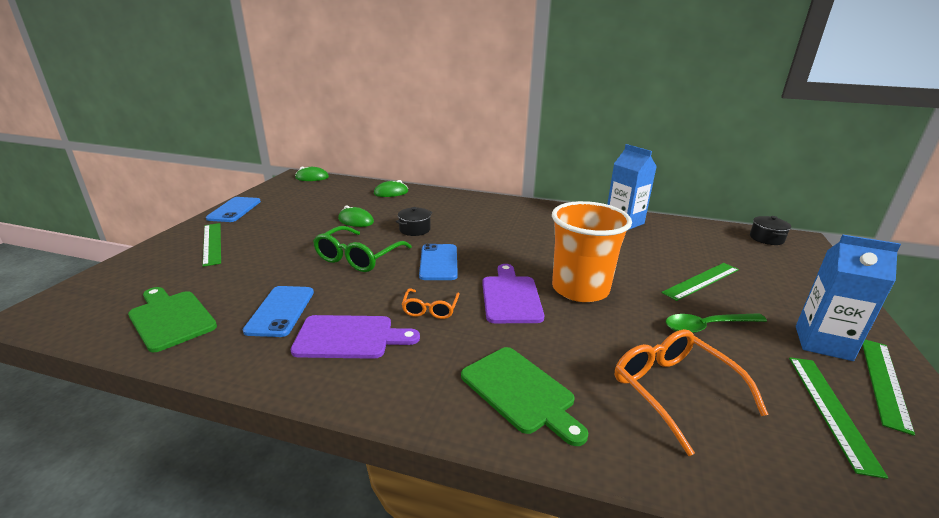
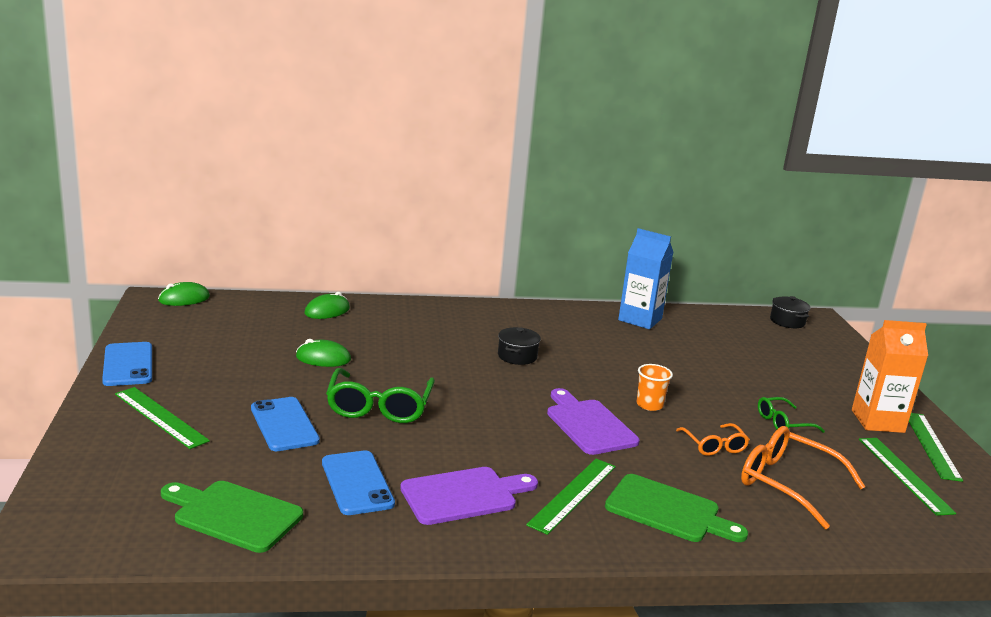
camera: 25 degrees left, 5 degrees down
black pot [396,207,433,236] -> black pot moved to [498,327,541,365]
orange glasses [402,288,459,319] -> orange glasses moved to [676,423,750,456]
blue phone [419,244,458,280] -> blue phone moved to [251,397,320,451]
orange cup [552,201,632,302] -> orange cup [637,364,673,411], size x0.42
green ruler [661,263,739,301] -> green ruler moved to [526,459,616,535]
green spoon [666,313,767,333] -> green glasses [758,397,825,433]
blue carton [796,235,901,361] -> orange carton [852,320,928,433]

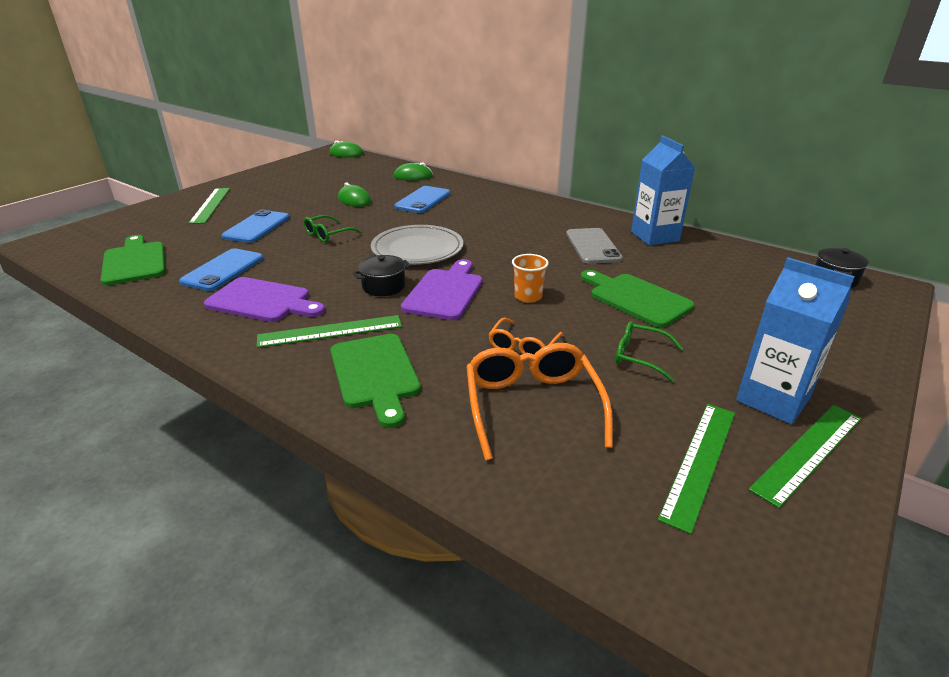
camera: 45 degrees right, 10 degrees up
blue phone [102,342,152,386] -> blue phone moved to [395,186,450,213]
green glasses [326,368,435,423] -> green glasses [303,215,362,242], size x0.58
black pot [498,327,541,365] -> black pot moved to [353,255,411,296]
orange carton [852,320,928,433] -> blue carton [736,258,855,424]
none -> grey plate [371,225,463,265]
none -> grey phone [566,228,623,264]
none -> green cutting board [581,270,695,328]

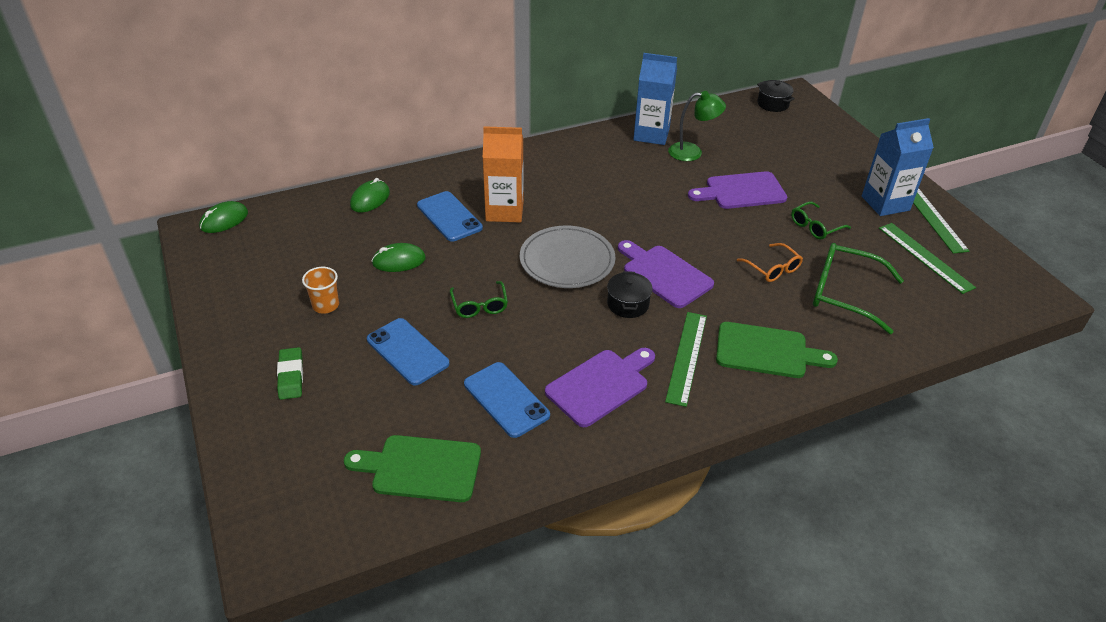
camera: 60 degrees left, 10 degrees up
green ruler [188,188,230,224] -> green eraser [277,347,303,400]
orange glasses [466,343,613,460] -> green glasses [813,243,904,334]
orange cup [512,254,549,303] -> orange cup moved to [302,267,339,314]
grey phone [566,228,623,264] -> none
green cutting board [581,270,695,328] -> purple cutting board [688,171,787,209]
none -> orange carton [483,126,524,223]
none -> green lamp [668,91,726,161]

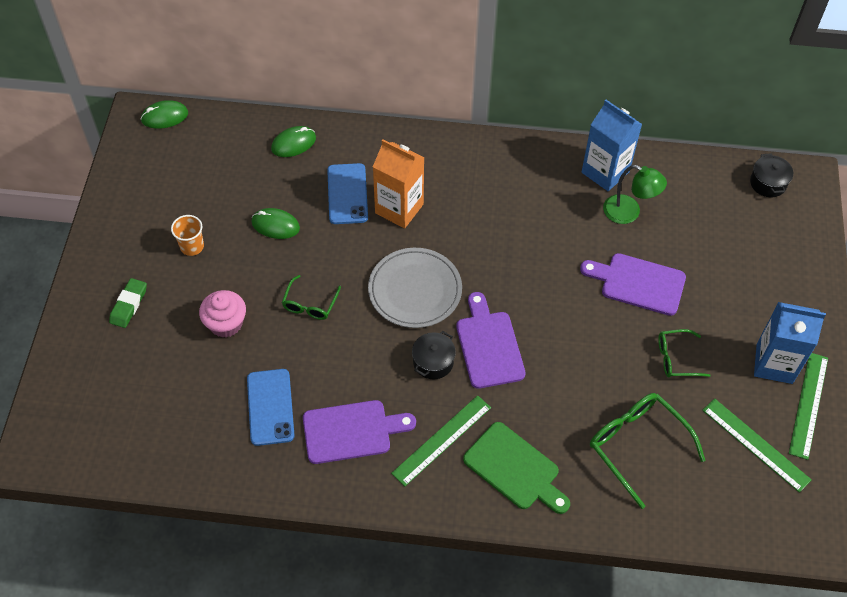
camera: 30 degrees right, 15 degrees up
green cutting board [344,435,481,502] -> none
blue phone [367,318,449,386] -> pink cupcake [199,290,246,338]
orange glasses [737,243,803,282] -> none
green ruler [879,223,976,294] -> green ruler turned 45 degrees counterclockwise [702,398,812,493]

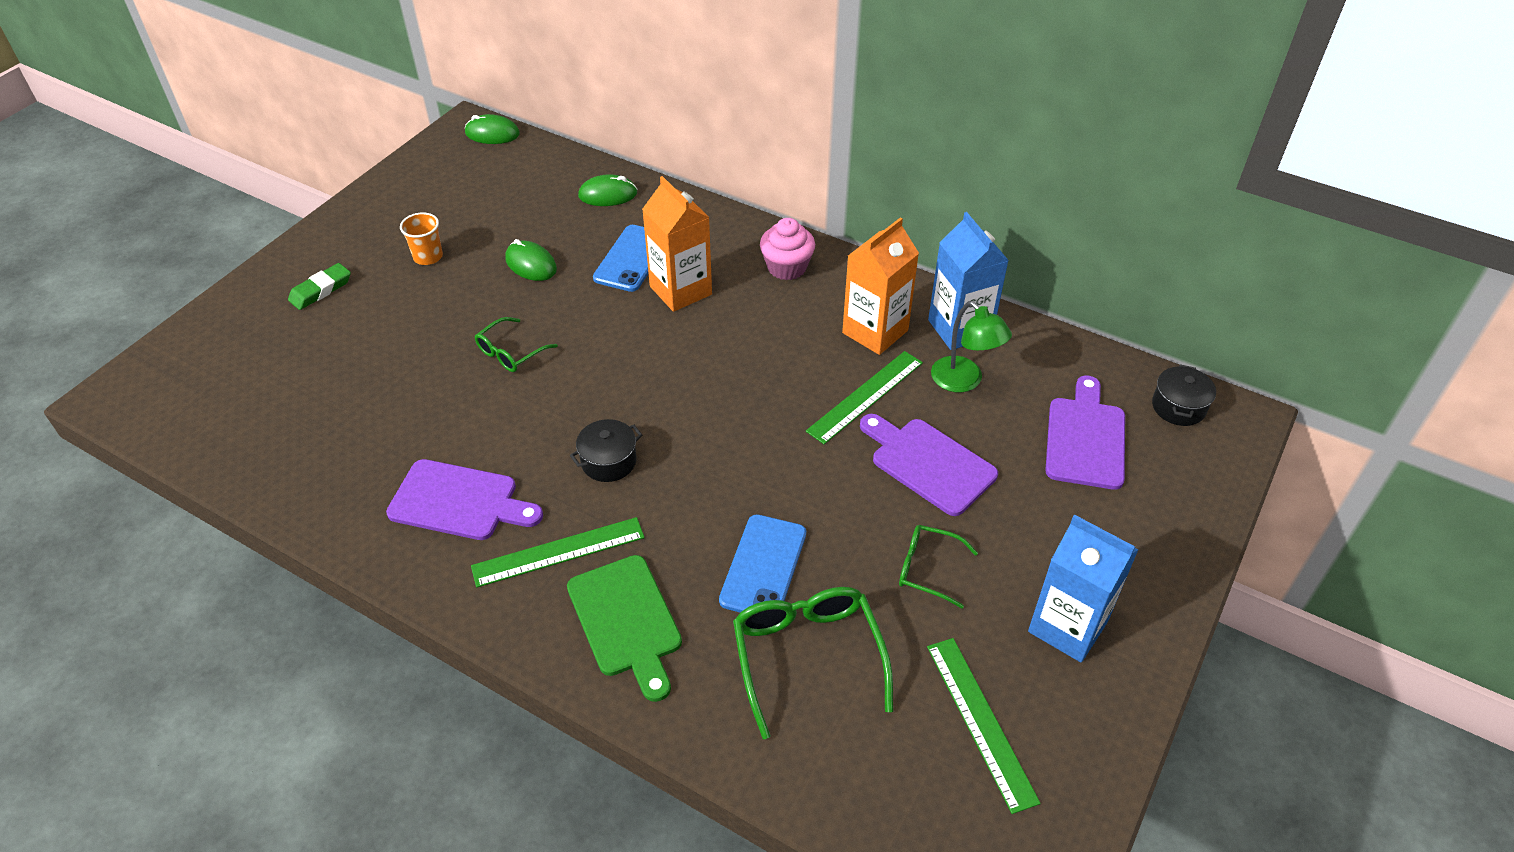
camera: 25 degrees right, 10 degrees down
pink cupcake [199,290,246,338] -> pink cupcake moved to [760,218,815,280]
blue phone [247,369,295,446] -> blue phone moved to [719,514,806,613]
grey plate [368,248,462,328] -> none
purple cutting board [456,292,526,389] -> purple cutting board moved to [1045,376,1125,490]
green ruler [789,353,828,460] -> green ruler moved to [806,351,923,444]
none -> orange carton [842,217,919,355]

